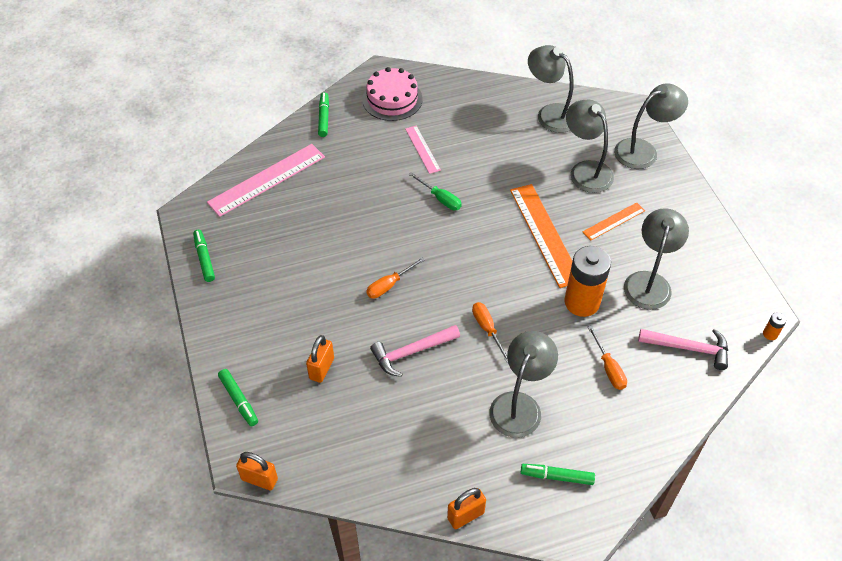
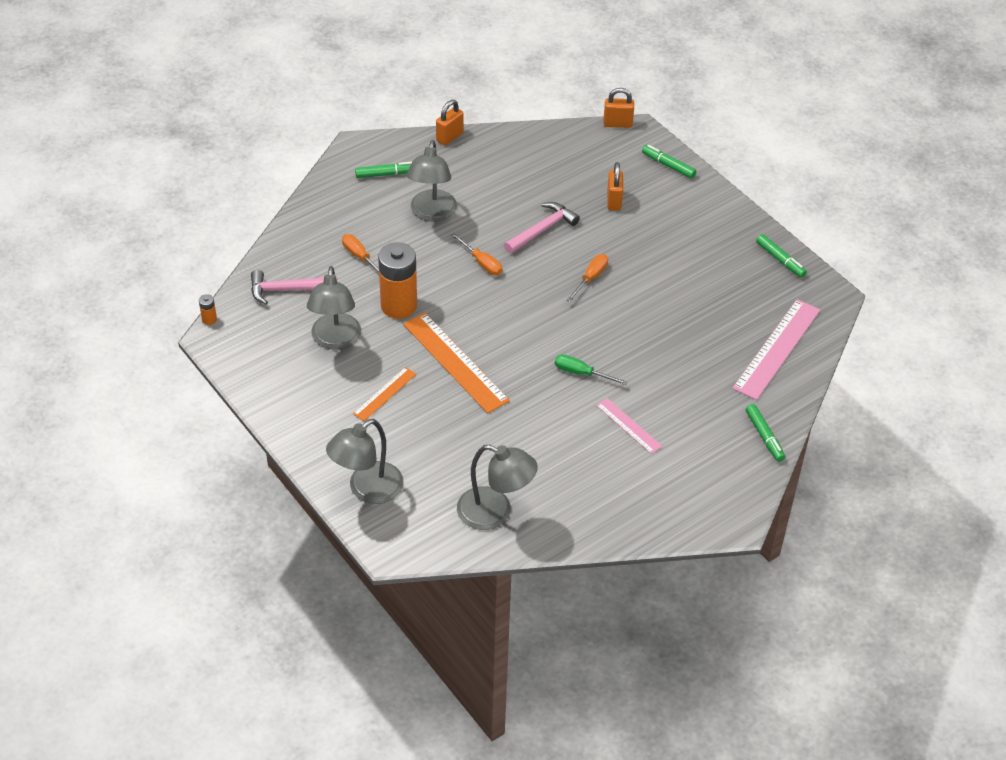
camera: 160 degrees right, 5 degrees down
pink cake [362,67,423,121] -> none
grey lamp [566,100,614,193] -> none

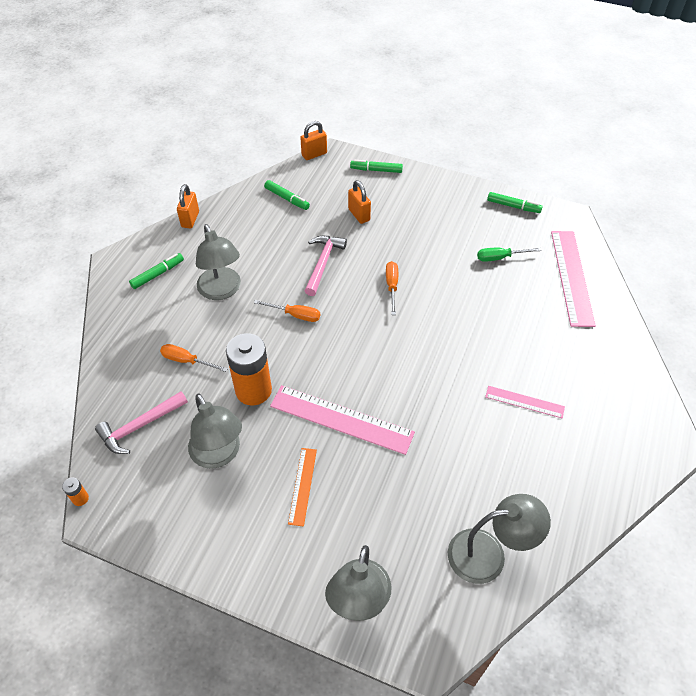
camera: 30 degrees left, 5 degrees up
orange ruler [403,312,510,413] -> pink ruler [270,385,415,455]
green screwdriver [555,354,628,385] -> green screwdriver moved to [477,248,542,262]
green marker [746,404,785,462] -> green marker moved to [264,180,310,210]

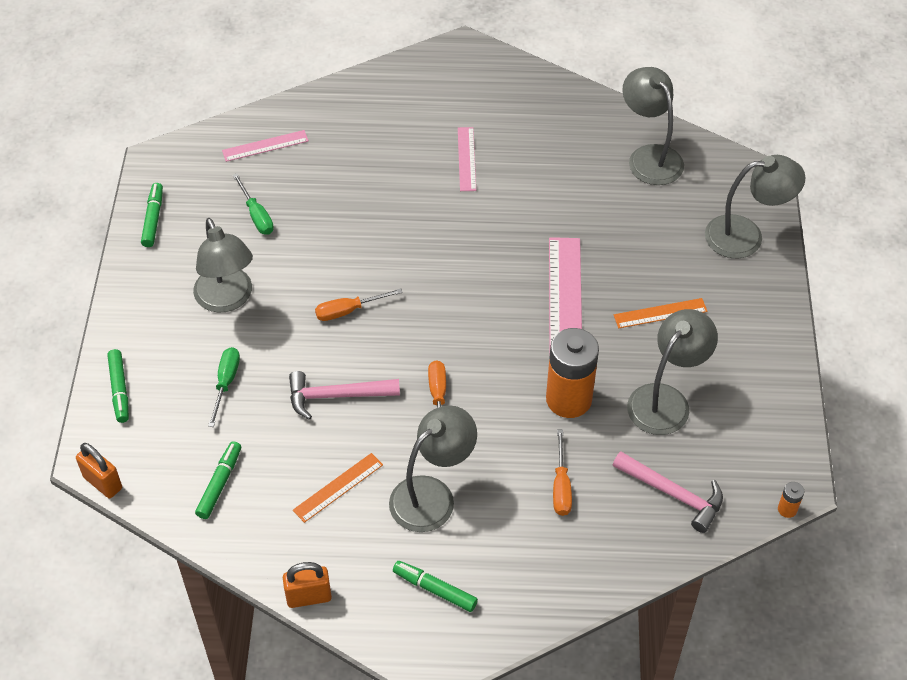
camera: 110 degrees left, 0 degrees up
orange padlock [348,180,371,224] -> green screwdriver [208,347,240,427]
pink ruler [551,231,596,327] -> pink ruler [222,130,309,162], size x0.54
none -> grey lamp [193,218,253,312]
none -> orange ruler [293,453,383,523]

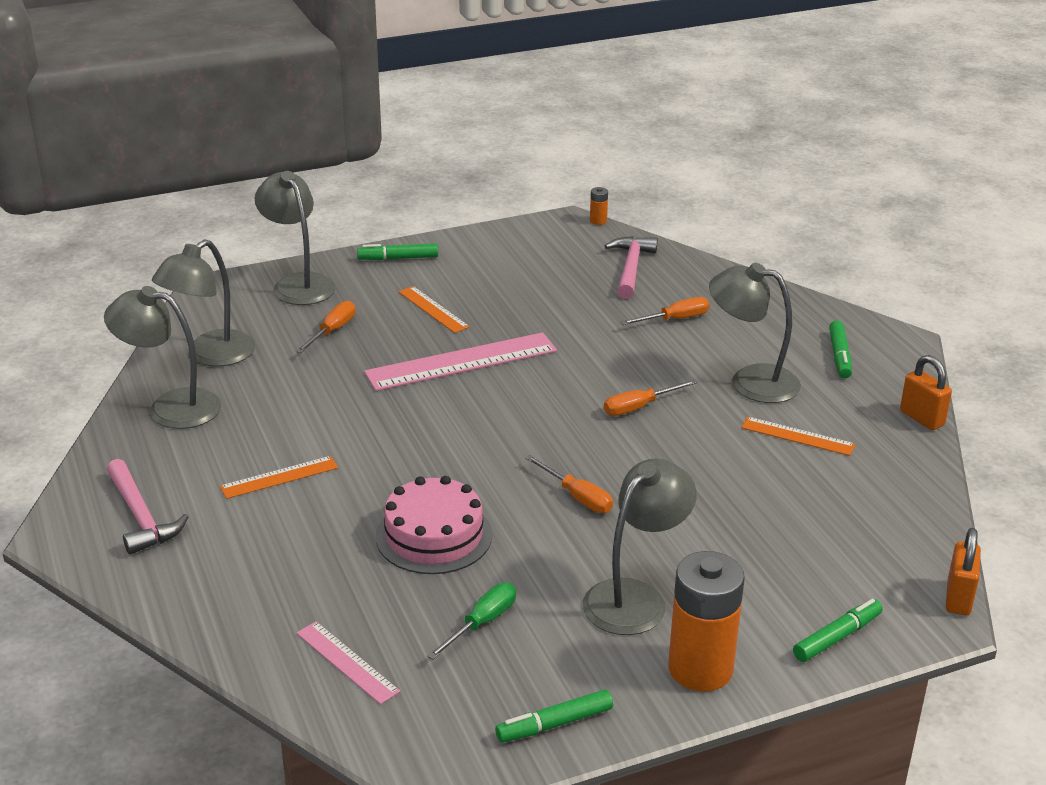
camera: 115 degrees left, 20 degrees down
green marker [195,441,241,519] -> green marker moved to [357,243,438,260]
green screwdriver [208,347,240,427] -> none
pink hammer [289,371,400,420] -> pink hammer moved to [106,459,189,555]
pink ruler [458,127,476,191] -> orange ruler [220,456,338,499]
orange battery [546,328,599,418] -> orange battery moved to [668,551,745,692]
grey lamp [627,309,718,435] -> grey lamp moved to [104,286,221,429]
none -> orange screwdriver [296,301,355,353]
none -> pink cake [376,476,492,574]

